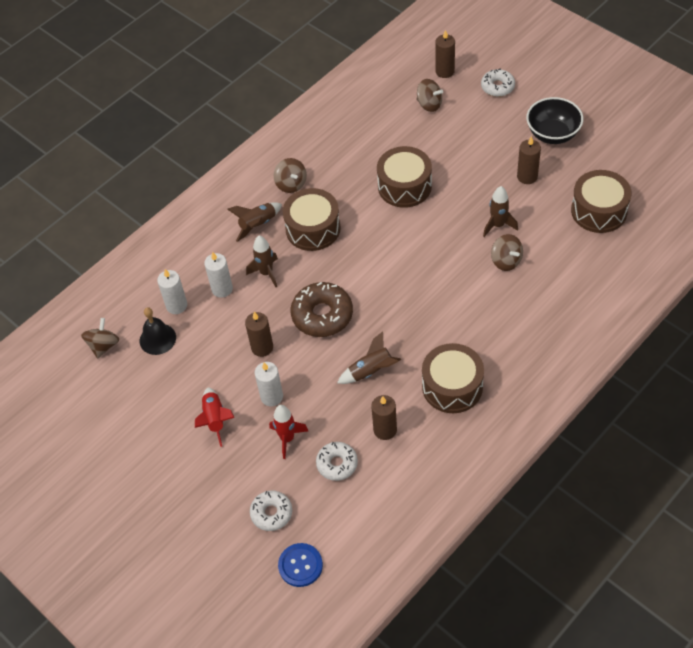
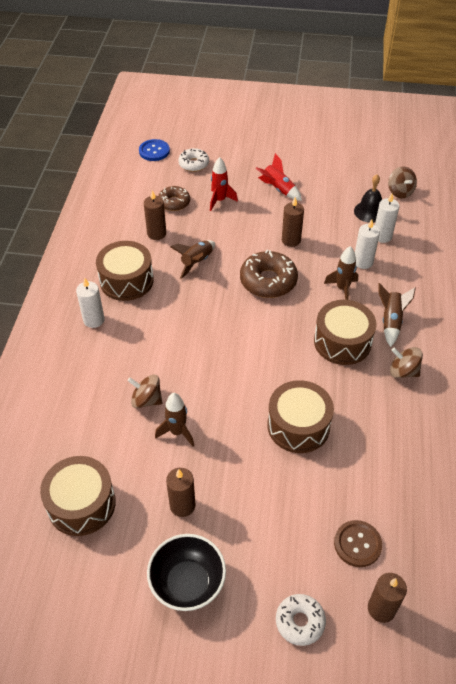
camera: 140 degrees right, 5 degrees down
white candle [254,362,283,406] -> white candle moved to [76,278,105,328]
white donut [316,442,358,481] -> brown donut [158,186,190,211]
brown spinning top [416,79,443,112] -> brown button [334,520,382,567]

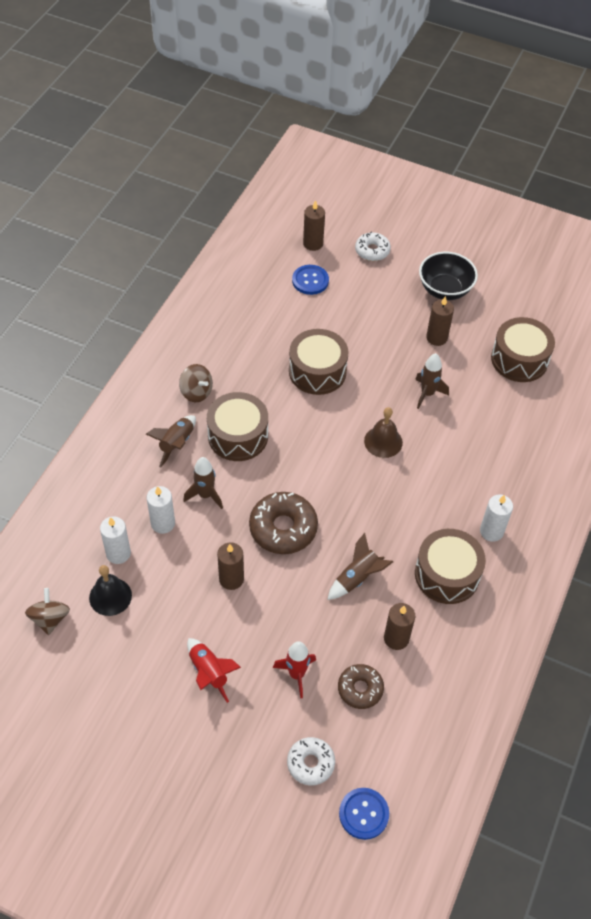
camera: 165 degrees left, 5 degrees up
brown spinning top [128,375,163,408] -> none
brown button [334,520,382,567] -> blue button [292,265,329,295]
none -> brown bell [364,407,403,458]

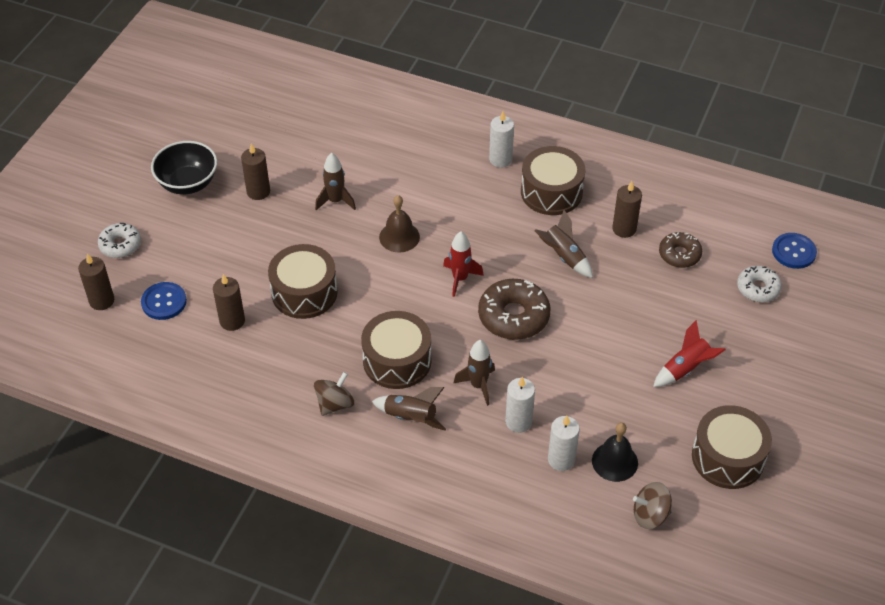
camera: 90 degrees left, 5 degrees down
brown candle [217,542,244,590] -> brown candle moved to [213,274,245,331]
red rocket [273,641,316,698] -> red rocket moved to [443,231,484,297]
brown drum [491,317,555,382] -> brown drum moved to [692,405,772,489]

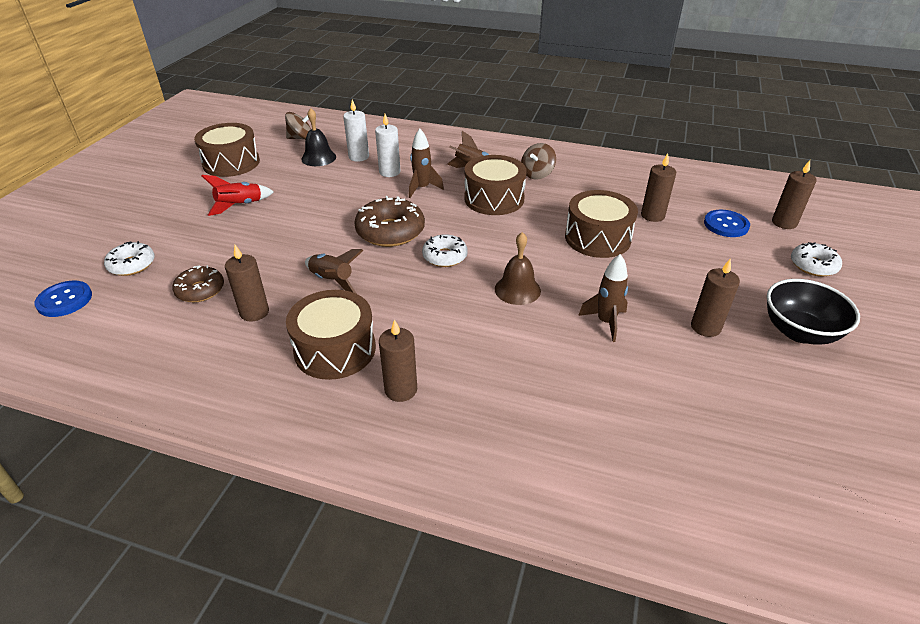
camera: 175 degrees right, 10 degrees down
red rocket [443,231,484,297] -> white donut [422,234,468,267]
white candle [489,111,514,168] -> brown candle [379,319,417,402]

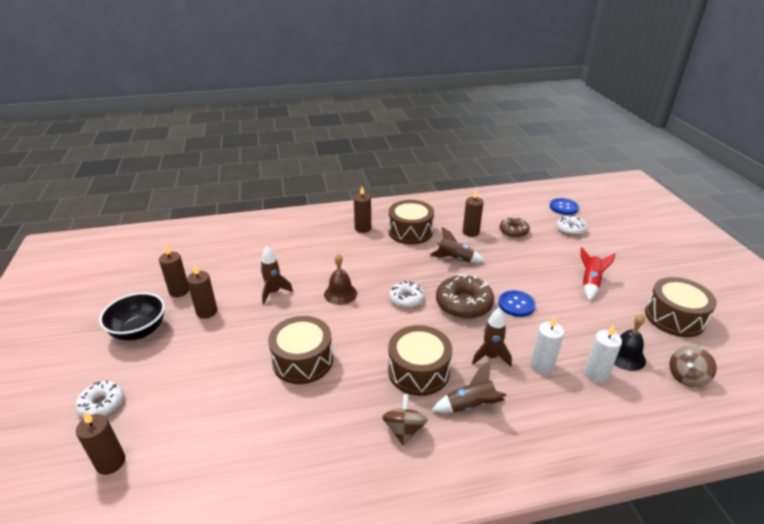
camera: 150 degrees right, 5 degrees down
brown candle [641,153,676,222] -> brown candle moved to [159,245,189,297]
blue button [704,210,750,237] -> blue button moved to [498,290,536,317]

